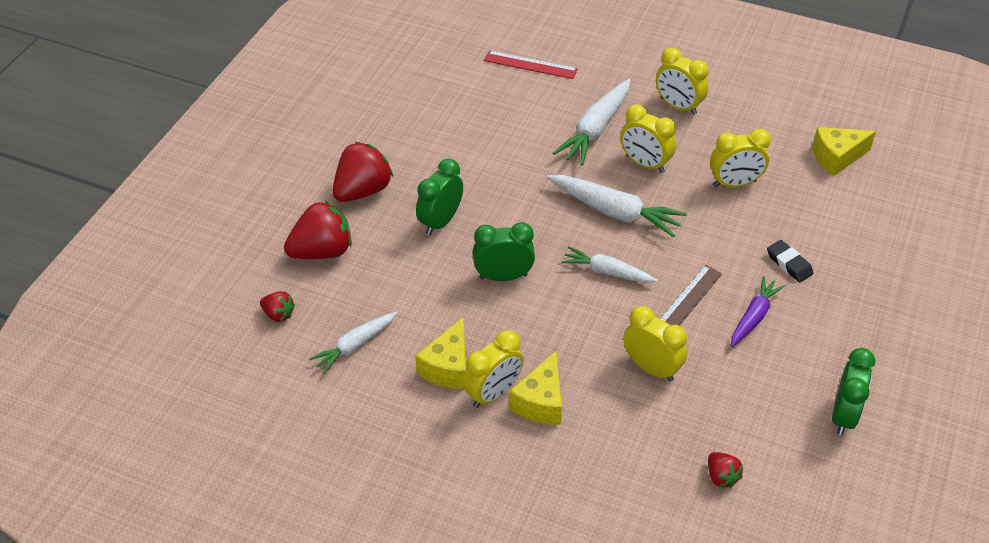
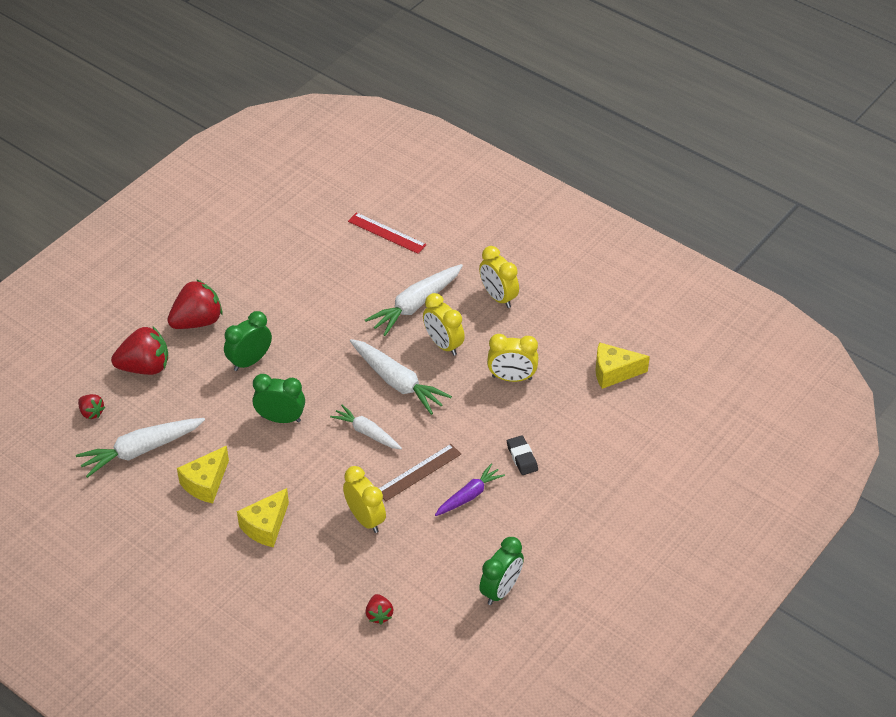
camera: 15 degrees right, 0 degrees up
white carrot [309,312,397,374] -> white carrot [76,418,205,478], size x1.57
yellow clock [463,330,524,408] -> none

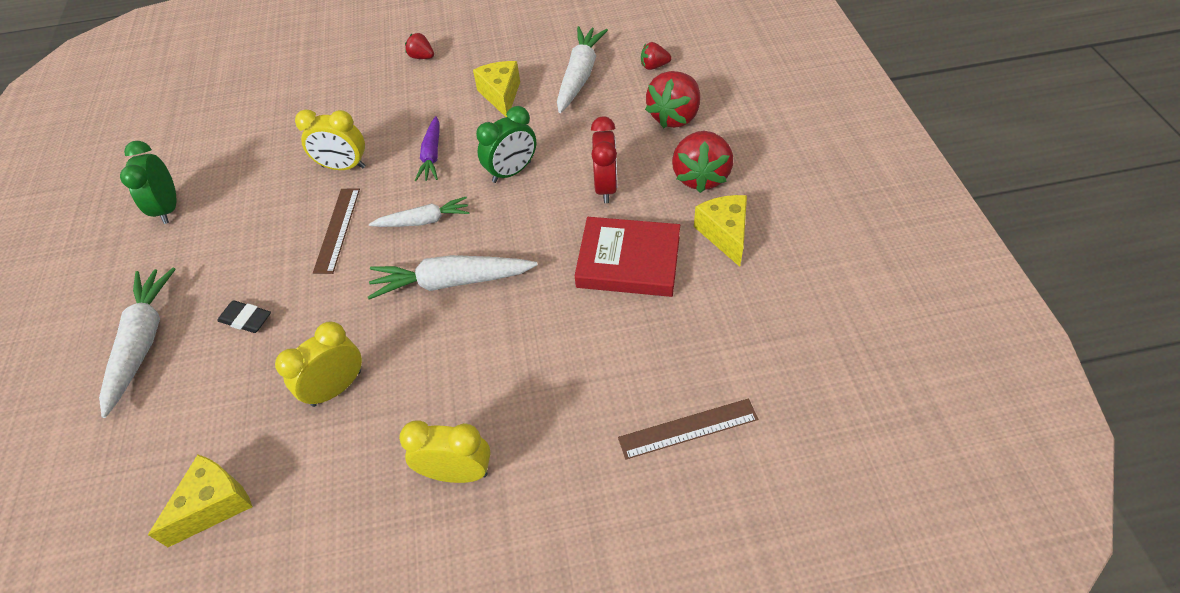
camera: 135 degrees right, 5 degrees up
green clock [224,311,272,371] -> red clock [591,116,617,203]
yellow cheese [237,488,289,547] -> yellow cheese moved to [694,195,747,267]
red ruler [348,212,427,254] -> brown ruler [618,399,758,460]
white carrot [365,264,463,336] -> white carrot moved to [99,268,175,418]
red strawberry [366,594,394,624] -> red strawberry moved to [405,33,434,59]
yellow clock [423,293,465,356] -> none
purple carrot [435,463,505,516] -> purple carrot moved to [415,116,440,181]
none -> red book [574,217,680,297]

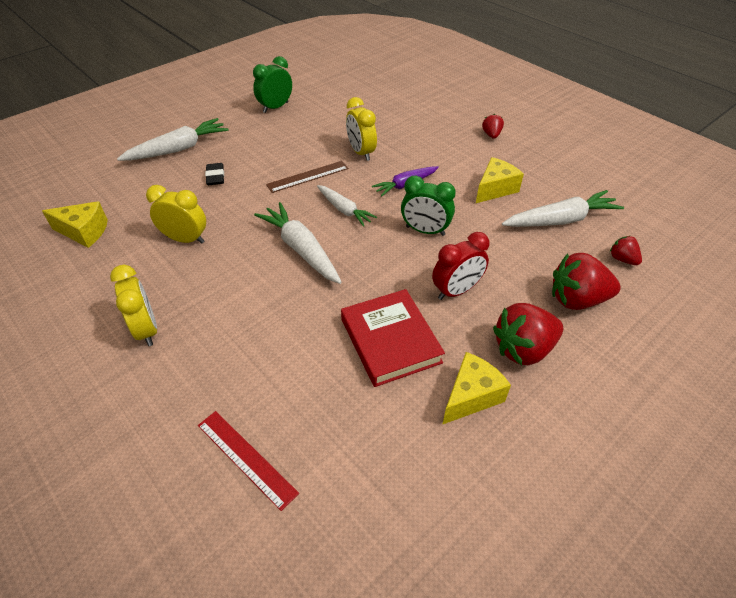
camera: 55 degrees right, 5 degrees down
brown ruler [618,399,758,460] -> red ruler [198,411,299,511]

